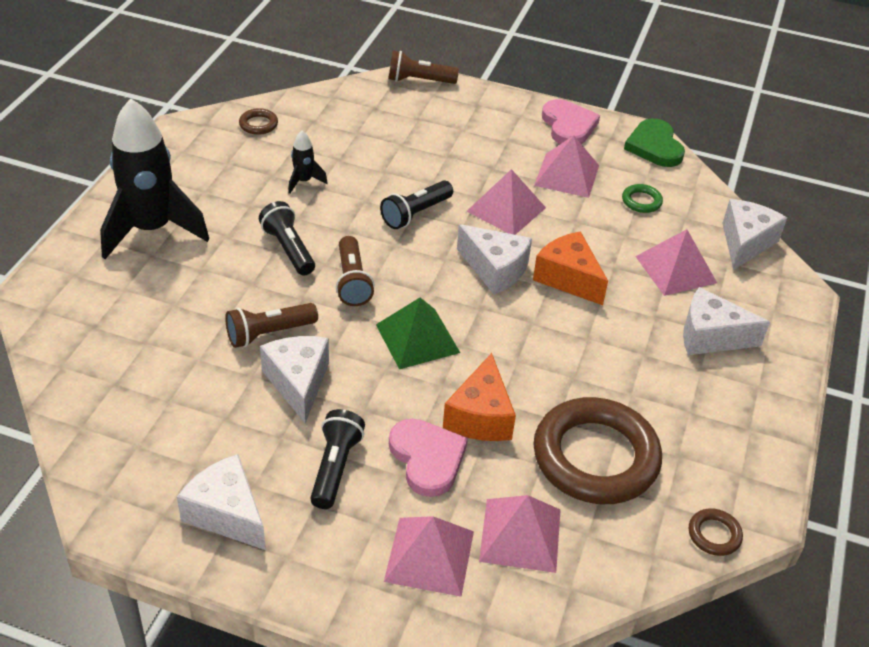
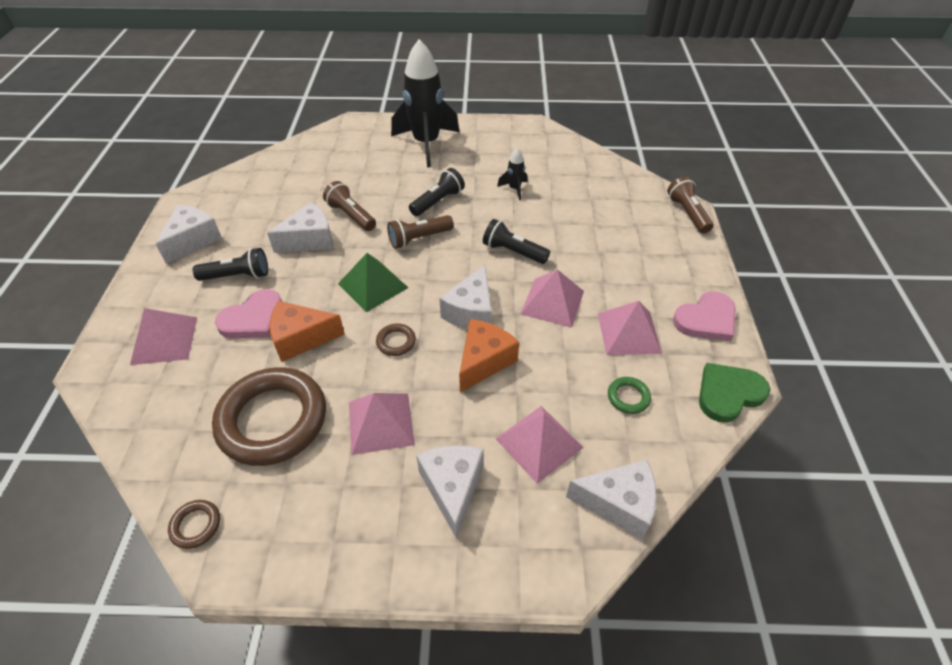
camera: 75 degrees right, 5 degrees up
brown ring [239,108,278,135] -> brown ring moved to [376,324,416,356]
pink pyramid [479,495,561,573] -> pink pyramid moved to [349,393,415,455]

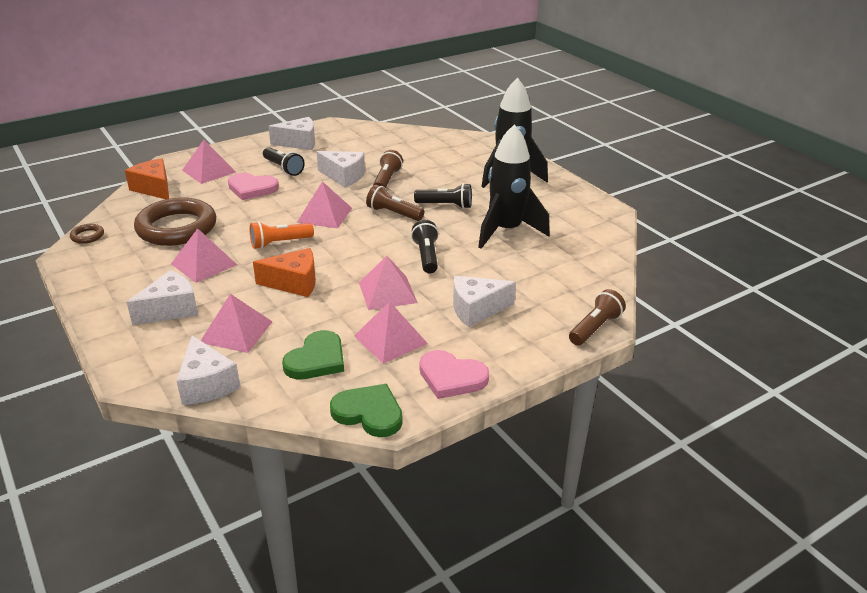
camera: 55 degrees right, 15 degrees down
orange cheese [269,301,345,362] -> orange cheese moved to [125,158,169,199]
green pyramid [338,253,408,312] -> pink pyramid [297,181,352,229]
brown ring [376,324,416,356] -> orange flashlight [250,221,314,249]
white cheese [439,264,492,329] -> white cheese moved to [453,276,516,327]
black rocket [497,148,528,200] -> black rocket [478,124,550,249], size x2.36
green ring [608,377,651,414] -> green heart [282,330,344,379]

